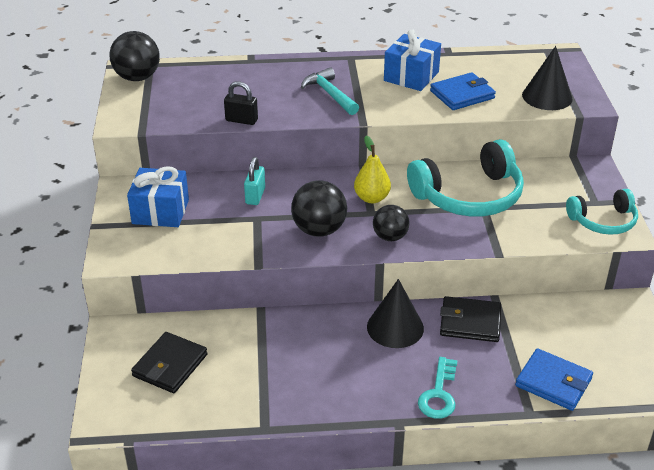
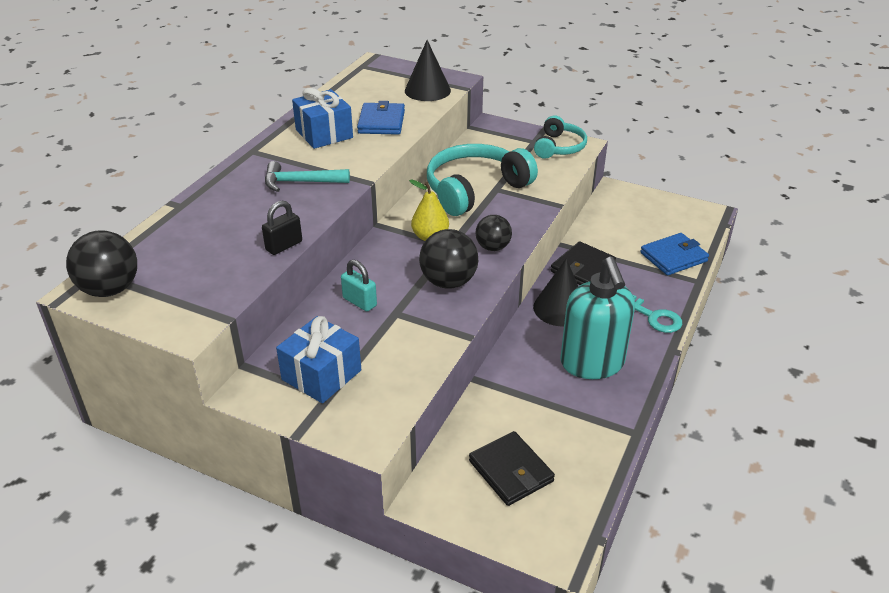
camera: 60 degrees left, 0 degrees up
turquoise headphones [407,139,524,216] -> turquoise headphones turned 135 degrees counterclockwise [427,144,538,216]
none -> turquoise soap dispenser [560,257,635,379]

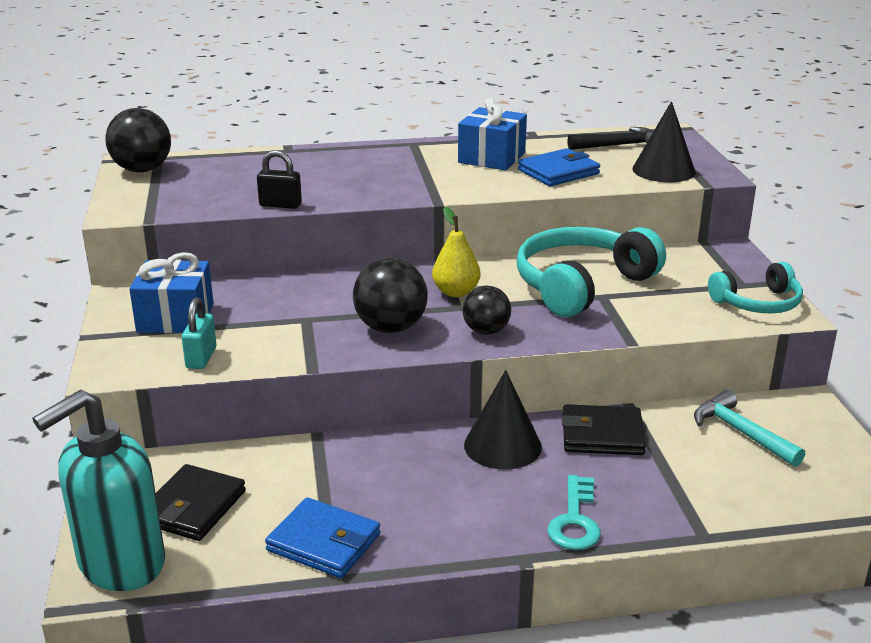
camera: 55 degrees right, 10 degrees down
turquoise hammer [265,161,350,192] -> turquoise hammer moved to [694,390,805,467]
turquoise padlock [341,260,377,311] -> turquoise padlock moved to [182,297,217,369]
turquoise headphones [427,144,538,216] -> turquoise headphones turned 60 degrees counterclockwise [516,227,666,317]
turquoise soap dispenser [560,257,635,379] -> turquoise soap dispenser moved to [33,390,165,591]
blue wallet [640,233,709,275] -> blue wallet moved to [265,498,380,578]
none -> black hammer [568,127,653,150]

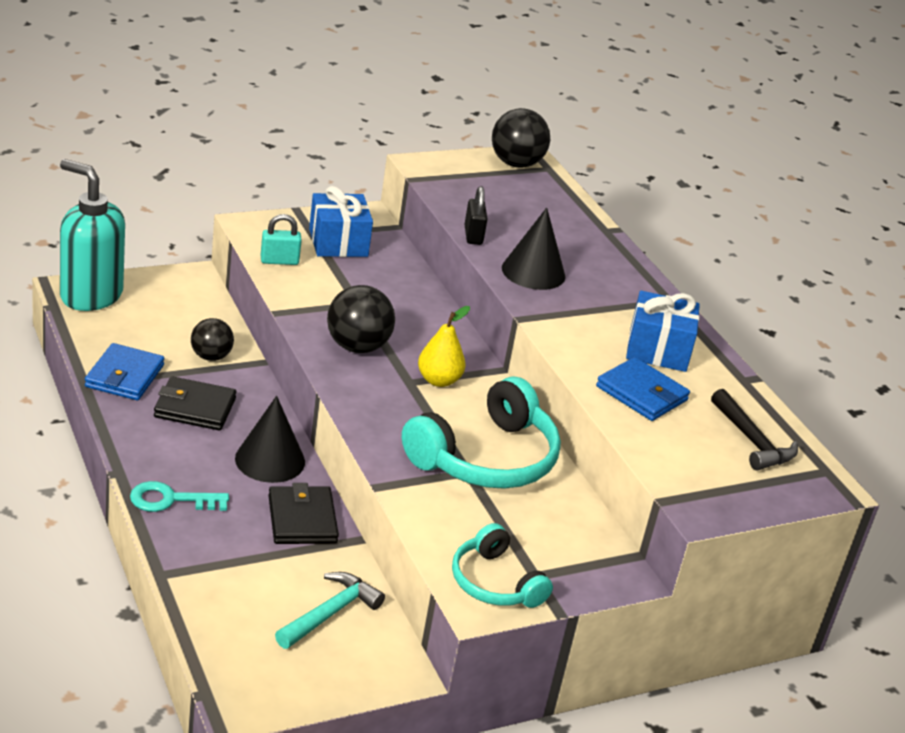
camera: 70 degrees right, 5 degrees up
black wallet [156,464,246,541] -> black wallet moved to [154,376,236,431]
black ball [462,286,511,335] -> black ball moved to [191,318,234,361]
turquoise headphones [516,227,666,317] -> turquoise headphones turned 105 degrees clockwise [402,376,561,489]
black cone [632,101,696,182] -> black cone moved to [502,207,565,290]

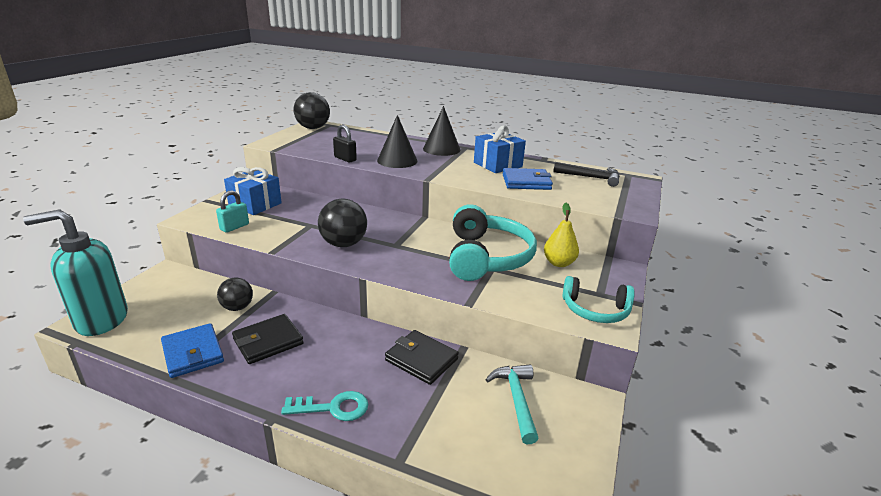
camera: 40 degrees left, 5 degrees down
turquoise key [130,481,229,512] -> turquoise key turned 135 degrees counterclockwise [281,391,368,421]
black cone [235,396,305,483] -> black cone moved to [423,106,460,156]
yellow pear [418,306,470,387] -> yellow pear moved to [544,203,579,267]

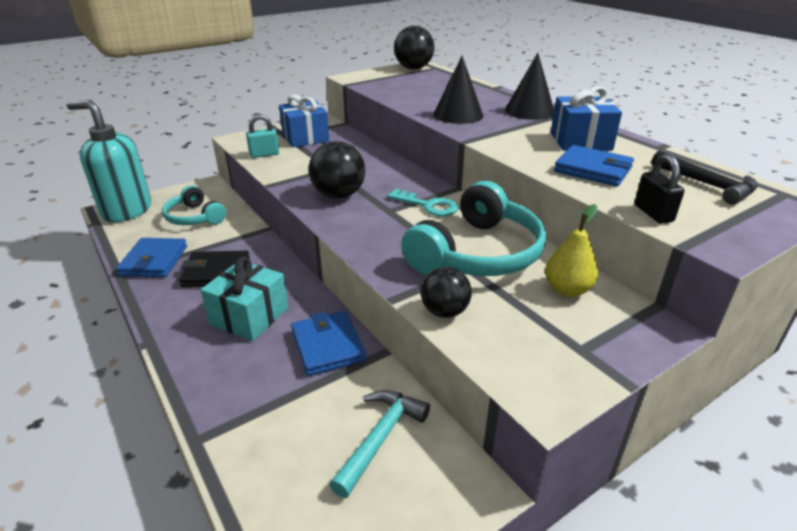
camera: 35 degrees right, 5 degrees up
black ball [217,278,253,311] -> black ball moved to [421,267,472,318]
turquoise key [281,391,368,421] -> turquoise key moved to [387,189,458,216]
black padlock [333,125,357,163] -> black padlock moved to [634,154,684,224]
black wallet [385,330,459,385] -> blue wallet [291,311,366,376]
turquoise headphones [563,276,635,323] -> turquoise headphones moved to [162,185,226,225]
none -> turquoise gift [201,256,288,341]

